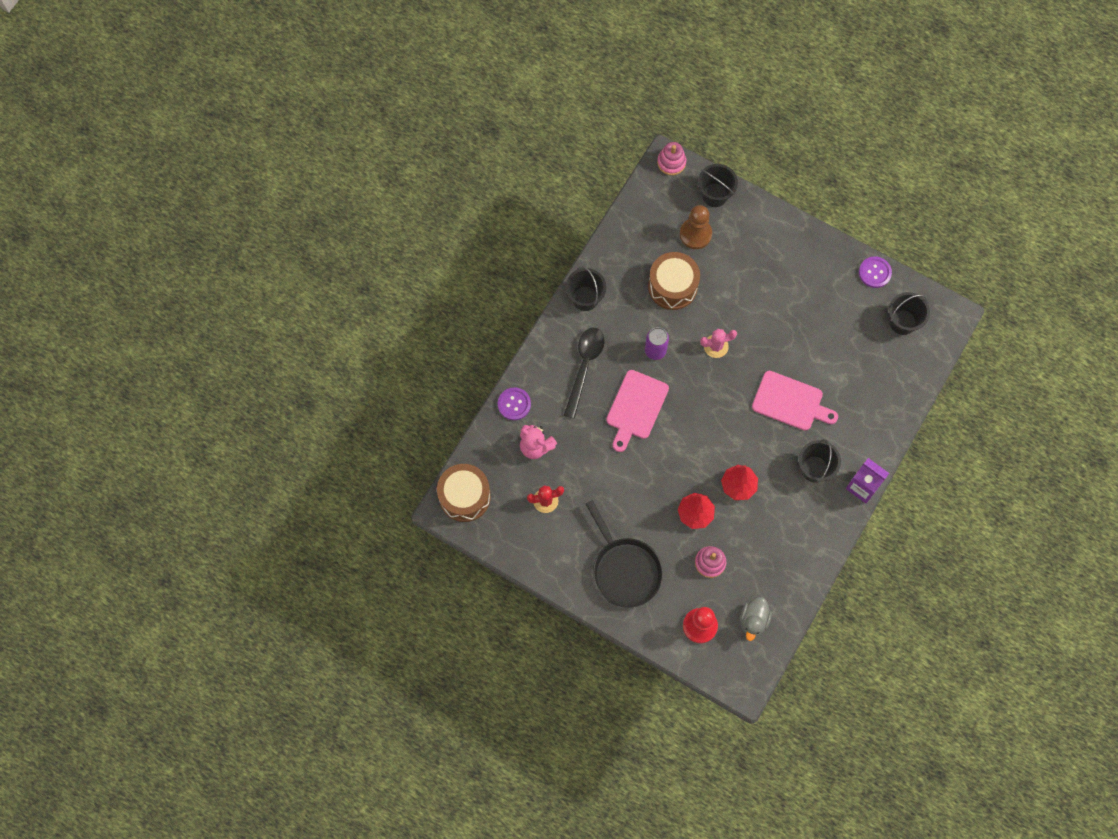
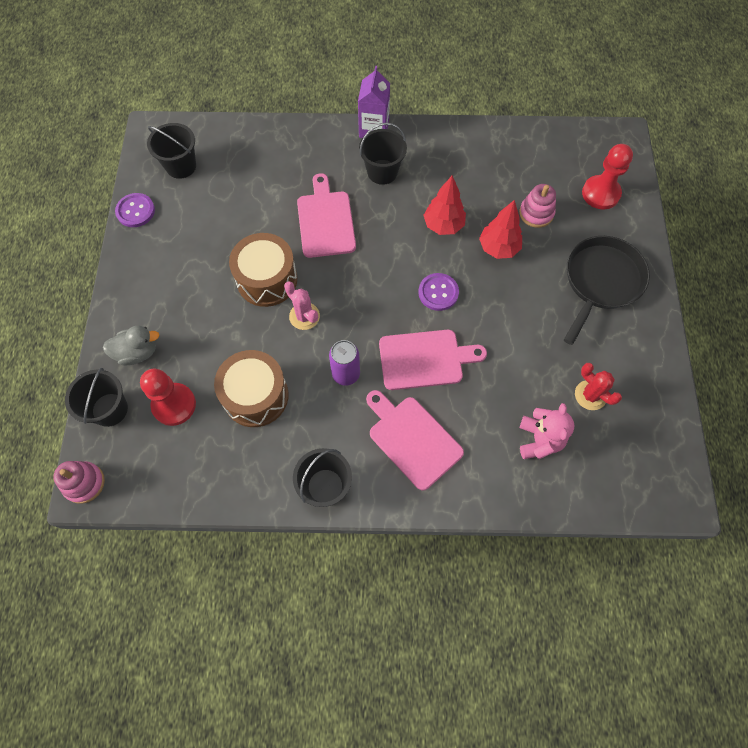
camera: 120 degrees left, 5 degrees down
brown drum [437,464,491,522] -> brown drum moved to [229,233,297,307]
purple button [498,387,531,420] -> purple button moved to [418,273,459,311]
black spoon [564,328,605,419] -> pink cutting board [366,390,464,491]
brown pawn [680,205,712,249] -> red pawn [140,368,196,426]
grey duck [740,597,772,641] -> grey duck moved to [103,326,159,365]

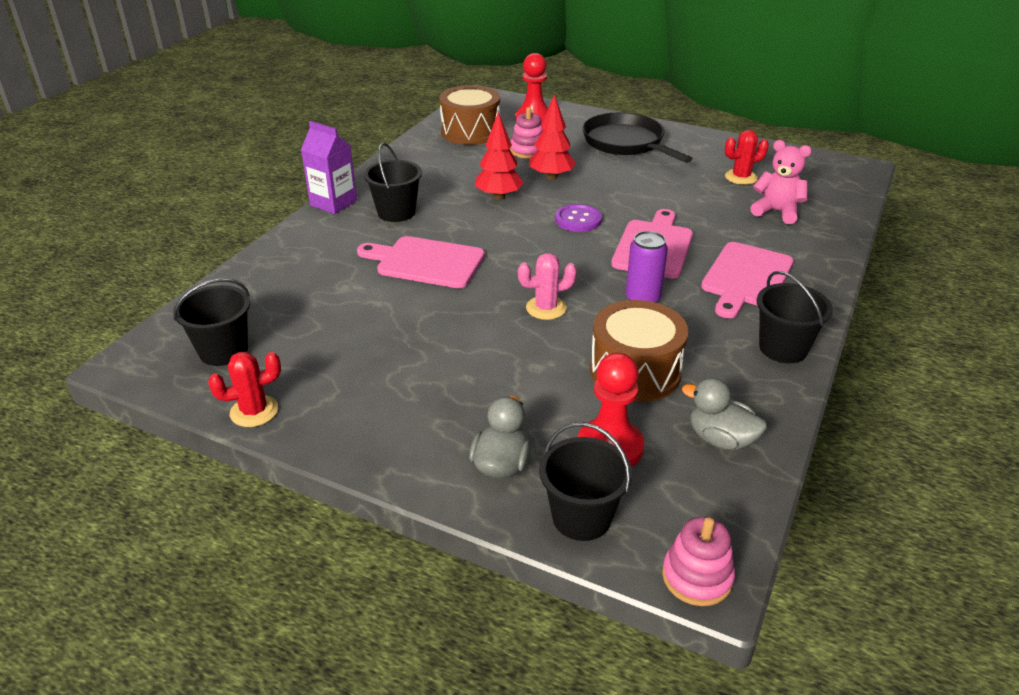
camera: 65 degrees left, 30 degrees down
purple button [115,193,155,227] -> red cactus [208,352,281,427]
brown drum [229,233,297,307] -> brown drum moved to [439,85,500,145]
pink cutting board [366,390,464,491] -> pink cutting board turned 45 degrees counterclockwise [701,242,794,318]
none -> grey duck [682,378,767,451]

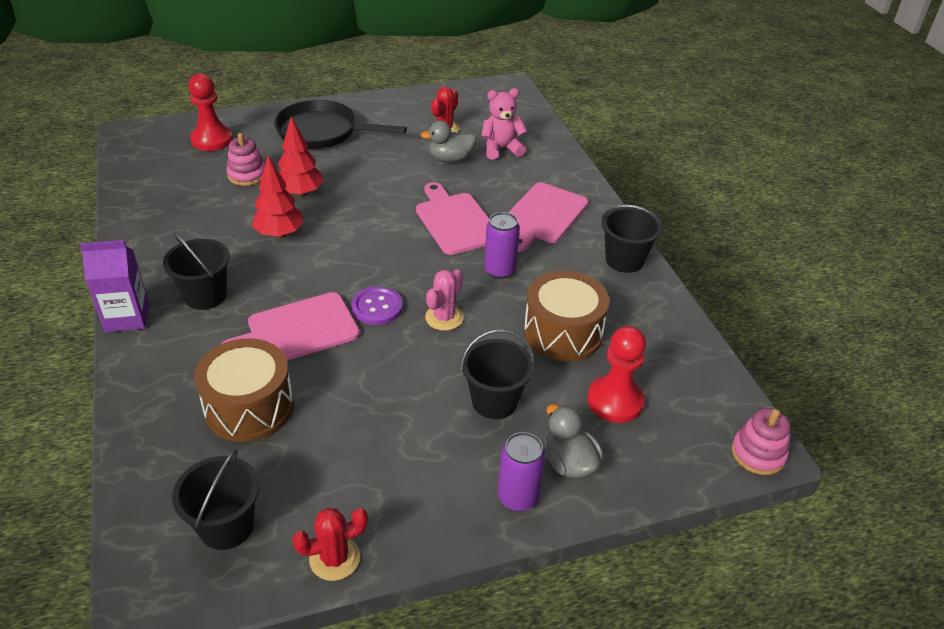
camera: 45 degrees left, 5 degrees up
red cactus [208,352,281,427] -> red cactus turned 45 degrees clockwise [292,508,368,581]
brown drum [439,85,500,145] -> brown drum moved to [194,338,294,442]
black bucket [539,422,632,541] -> black bucket moved to [461,329,534,419]
purple button [555,204,602,232] -> purple button moved to [351,286,403,325]
grey duck [682,378,767,451] -> grey duck moved to [420,121,476,162]
pink cutting board [701,242,794,318] -> pink cutting board turned 45 degrees clockwise [508,182,589,252]
none -> purple can [498,432,545,511]

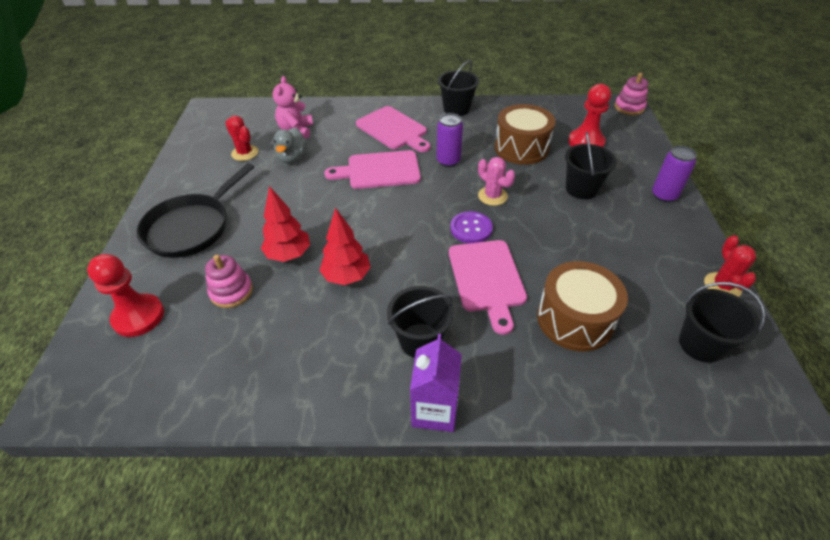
camera: 70 degrees left, 5 degrees up
grey duck [545,404,603,479] -> none

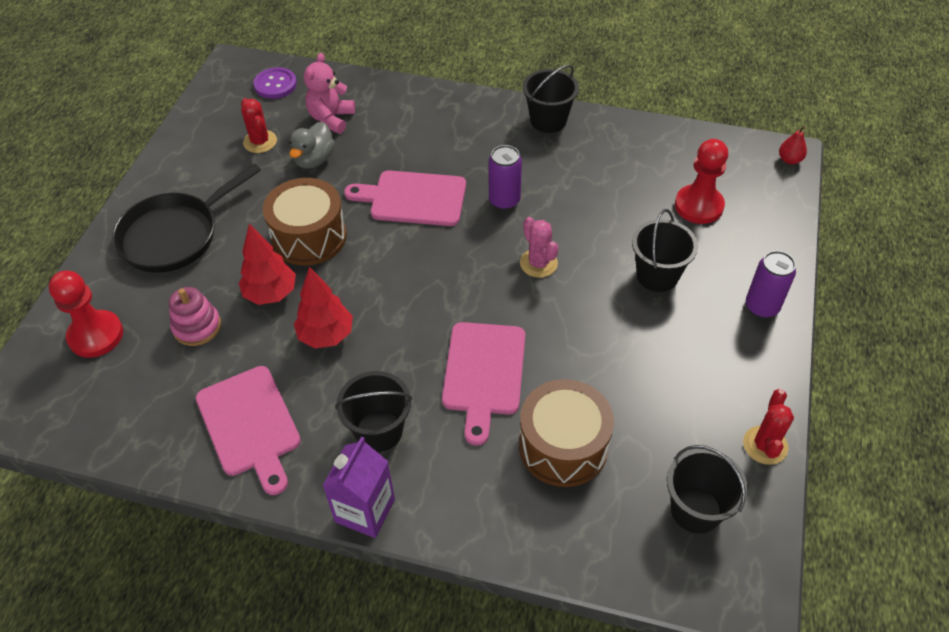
camera: 15 degrees right, 5 degrees up
pink cutting board [356,106,430,152] -> pink cutting board moved to [196,366,301,495]
purple button [450,211,493,243] -> purple button moved to [253,67,297,99]
brown drum [494,104,555,165] -> brown drum moved to [263,178,347,266]
pink stacking toy [615,73,648,115] -> red pear [779,126,807,164]

